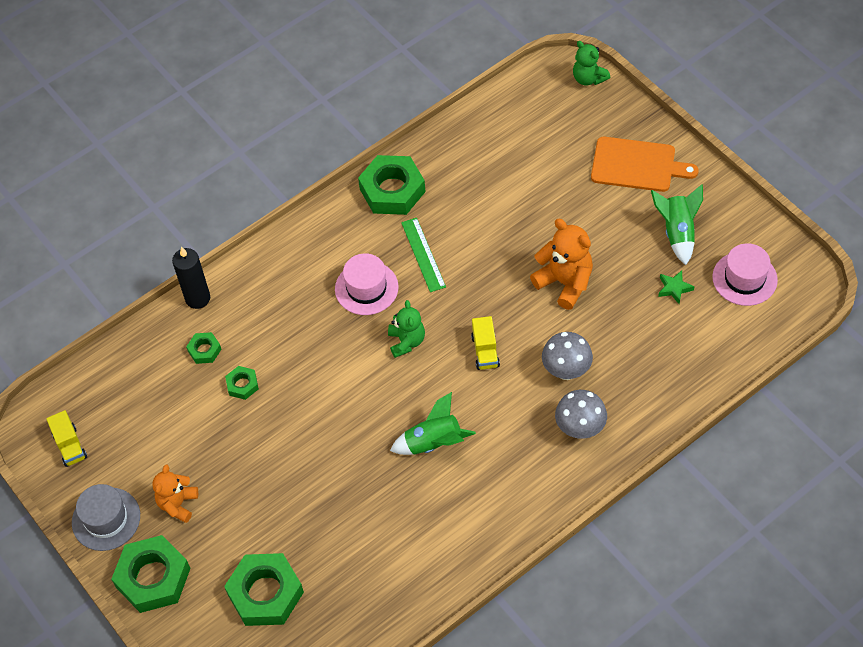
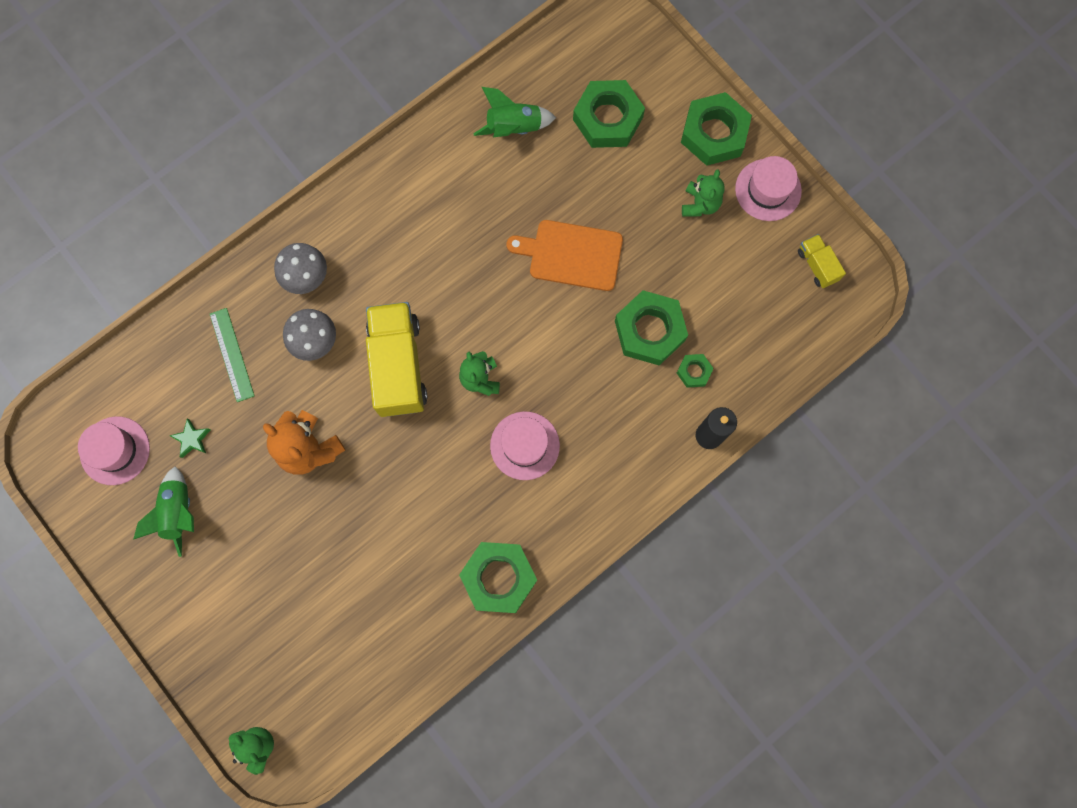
camera: 175 degrees right, 20 degrees up
grey hat [72,484,140,551] -> pink hat [735,156,802,221]
orange teddy bear [152,464,198,523] -> green teddy bear [682,169,725,217]
green nut [225,366,259,400] -> green nut [615,290,688,365], size x2.07
green rocket [390,392,476,455] -> green rocket moved to [473,87,556,137]
green ruler [401,218,446,292] -> green ruler moved to [210,308,255,402]
yellow truck [471,316,500,370] -> yellow truck [366,302,428,417], size x2.09
orange cutting board [591,137,699,192] -> orange cutting board moved to [506,220,623,291]

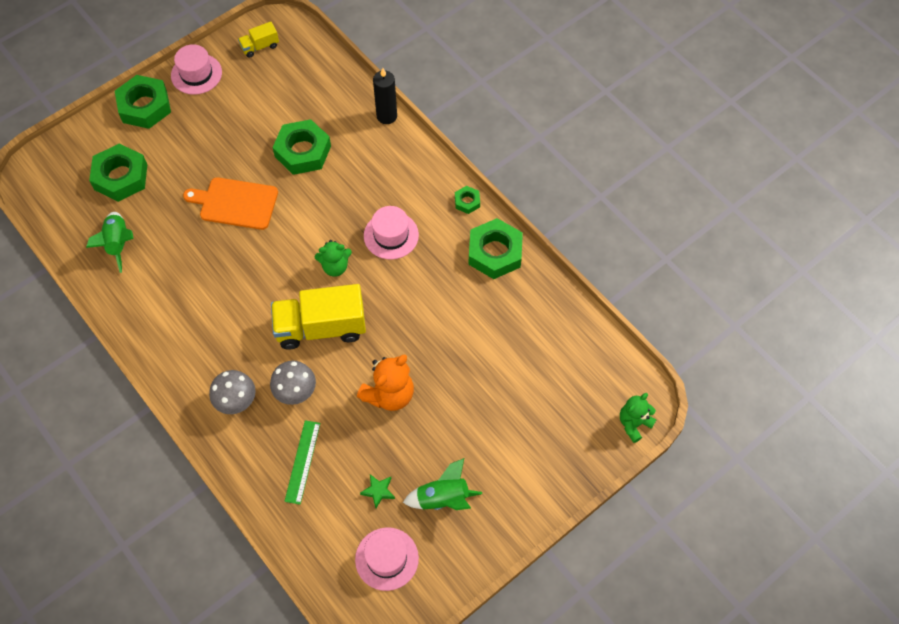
camera: 90 degrees left, 15 degrees down
green ruler [210,308,255,402] -> green ruler turned 60 degrees counterclockwise [284,420,321,505]
orange cutting board [506,220,623,291] -> orange cutting board turned 90 degrees clockwise [183,177,278,230]
green nut [677,354,714,388] -> green nut moved to [455,186,480,214]
green teddy bear [682,169,725,217] -> none

